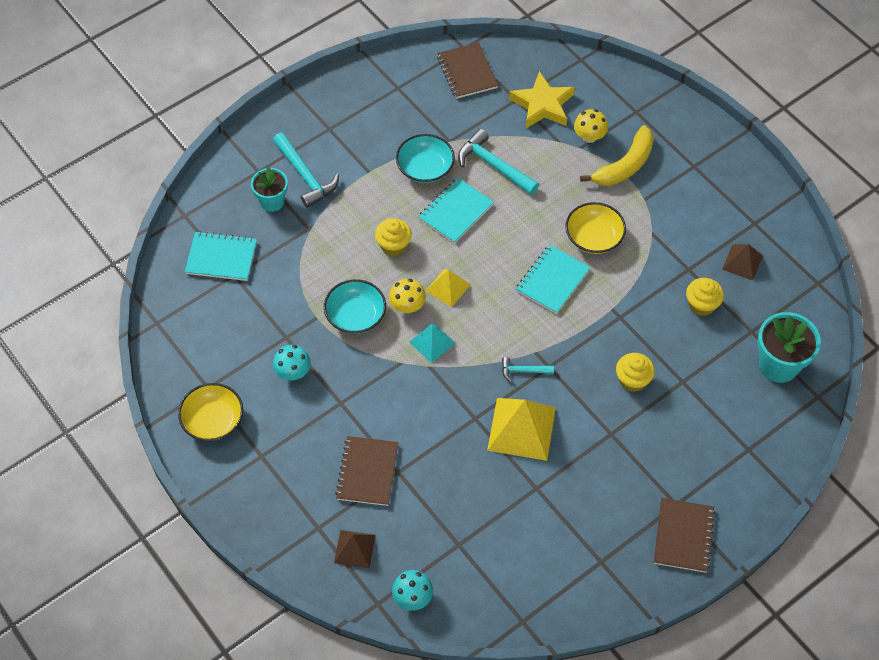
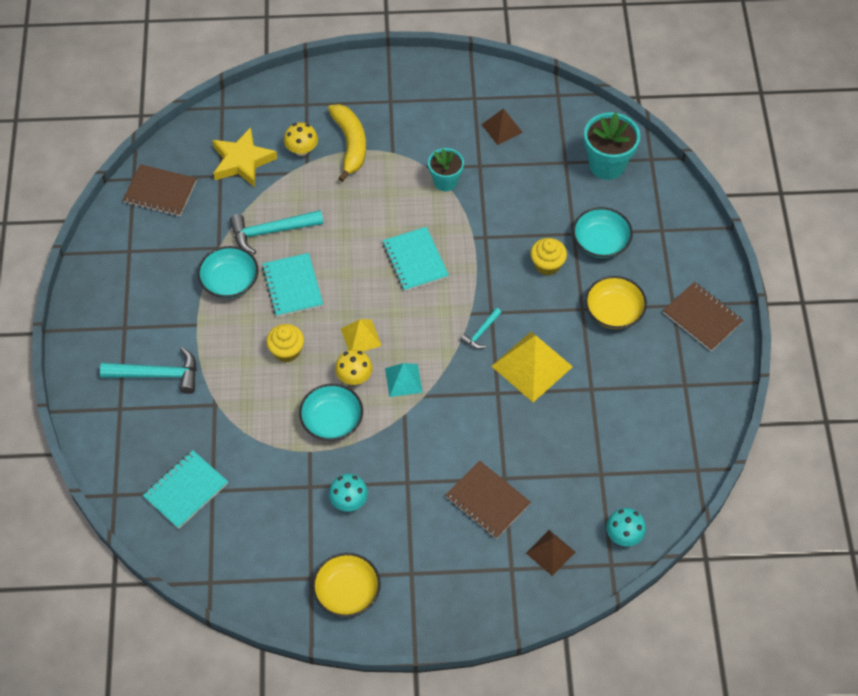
camera: 55 degrees left, 0 degrees up
turquoise flower pot [251,167,288,212] -> turquoise flower pot moved to [428,148,464,191]
yellow bowl [565,202,626,254] -> yellow bowl moved to [585,276,647,329]
yellow cupcake [686,278,724,316] -> none
none -> turquoise bowl [573,207,633,258]

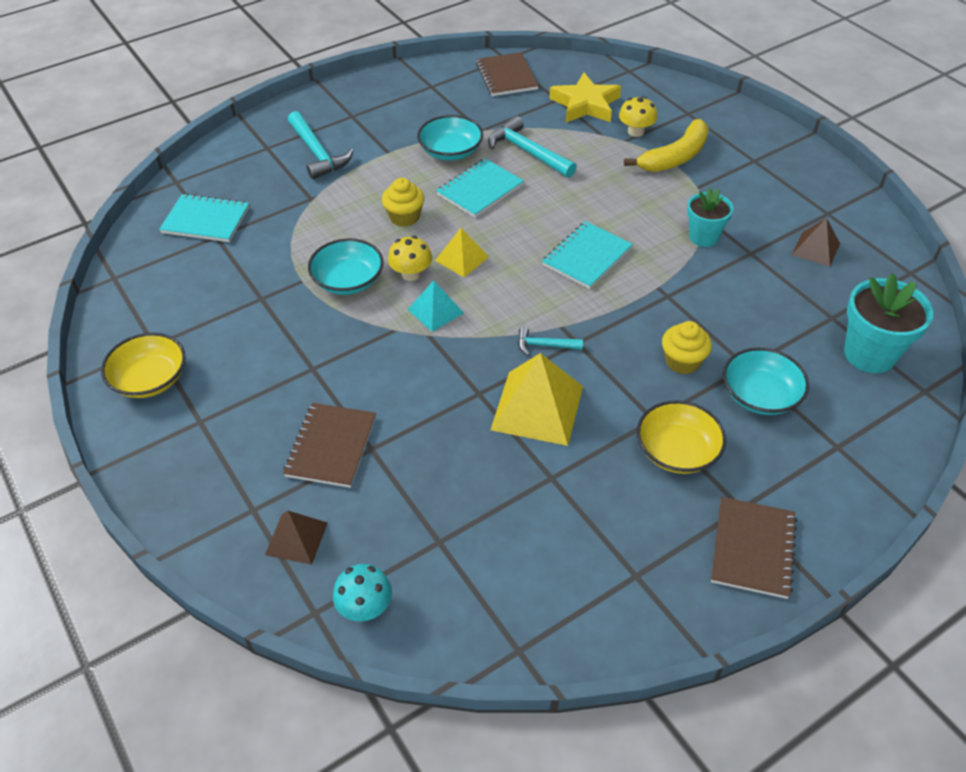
camera: 60 degrees right, 10 degrees down
turquoise mushroom [329,474,368,511] -> none

